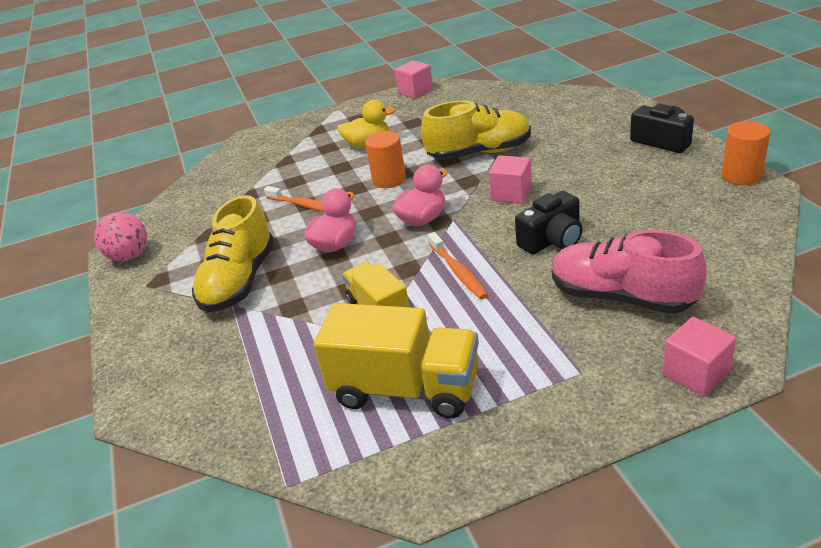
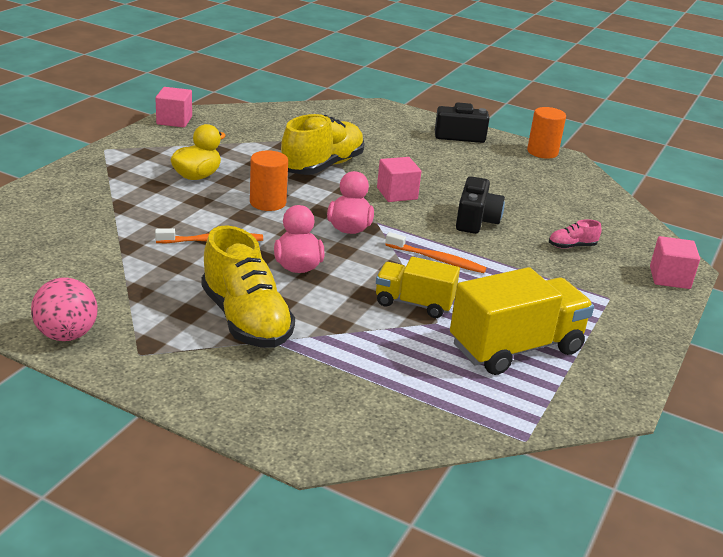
camera: 50 degrees left, 5 degrees down
pink shoe [552,230,707,314] -> pink shoe [549,219,602,249], size x0.43

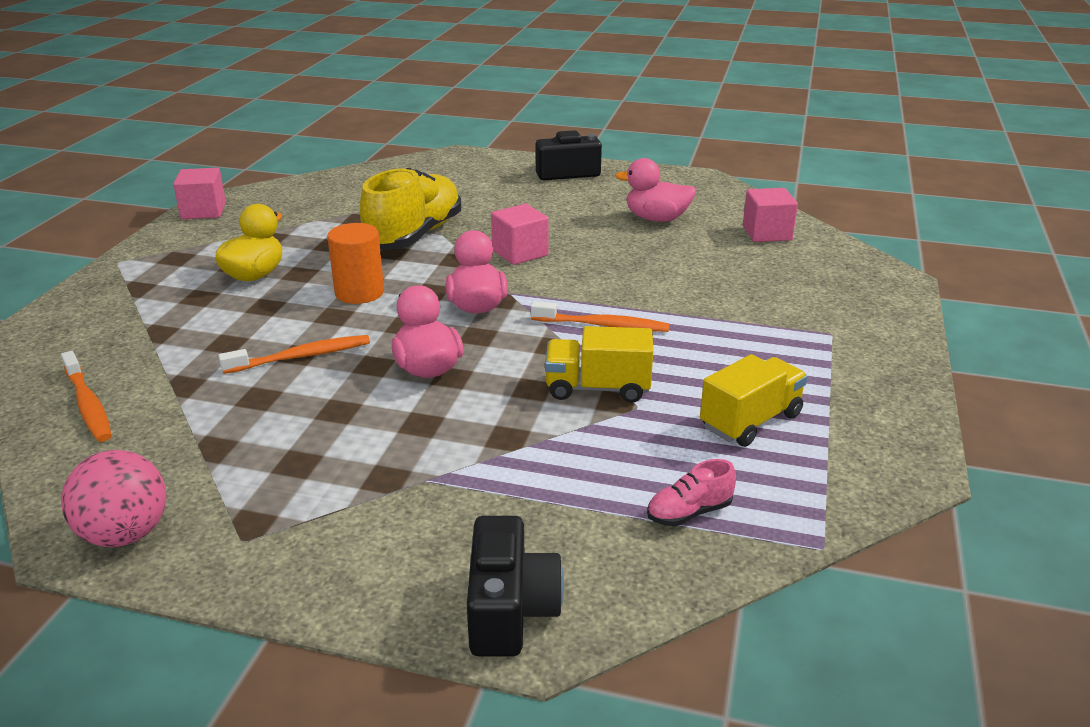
camera: 10 degrees left, 0 degrees up
yellow shoe [201,226,295,348] -> none
yellow truck [450,267,594,375] -> yellow truck [700,354,808,447], size x0.61
black camera [456,176,505,234] -> black camera moved to [467,516,564,656]
orange cylinder [527,107,566,159] -> none
pink shoe [549,219,602,249] -> pink shoe moved to [647,459,736,526]
pink cube [650,236,700,289] -> pink cube moved to [743,188,798,242]
none -> orange toothbrush [61,351,112,442]
none -> pink duck [615,158,696,222]

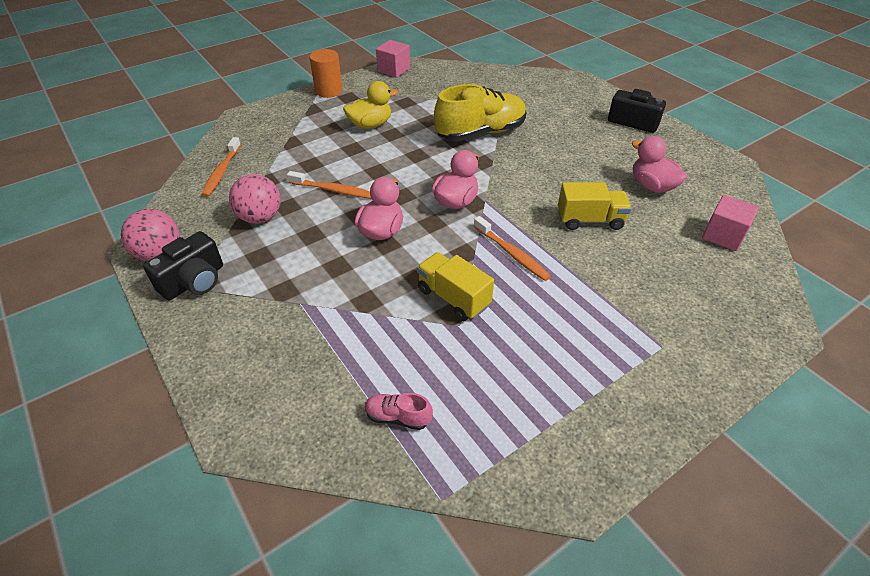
camera: 40 degrees right, 15 degrees up
orange cylinder [327,223,384,304] -> orange cylinder moved to [309,49,343,98]
black camera [467,516,564,656] -> black camera moved to [143,231,223,300]
pink cube [491,204,548,265] -> none
yellow truck [700,354,808,447] -> yellow truck moved to [558,182,631,230]
none -> pink ball [229,174,281,224]

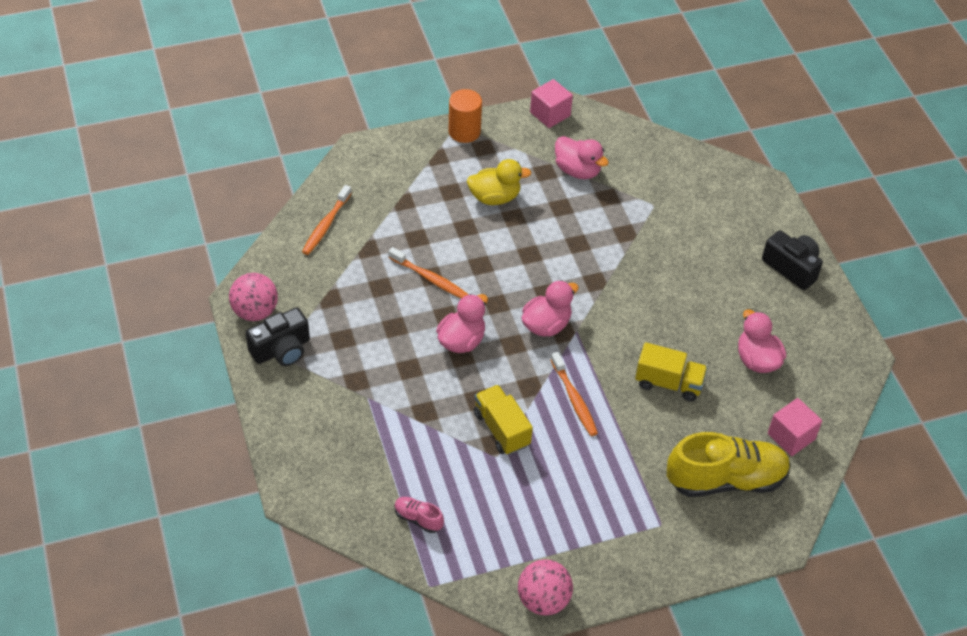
camera: 15 degrees right, 5 degrees up
pink ball [229,174,281,224] -> pink ball moved to [518,559,573,616]
yellow shoe [434,84,527,141] -> yellow shoe moved to [667,432,791,497]
none -> pink duck [555,136,609,179]

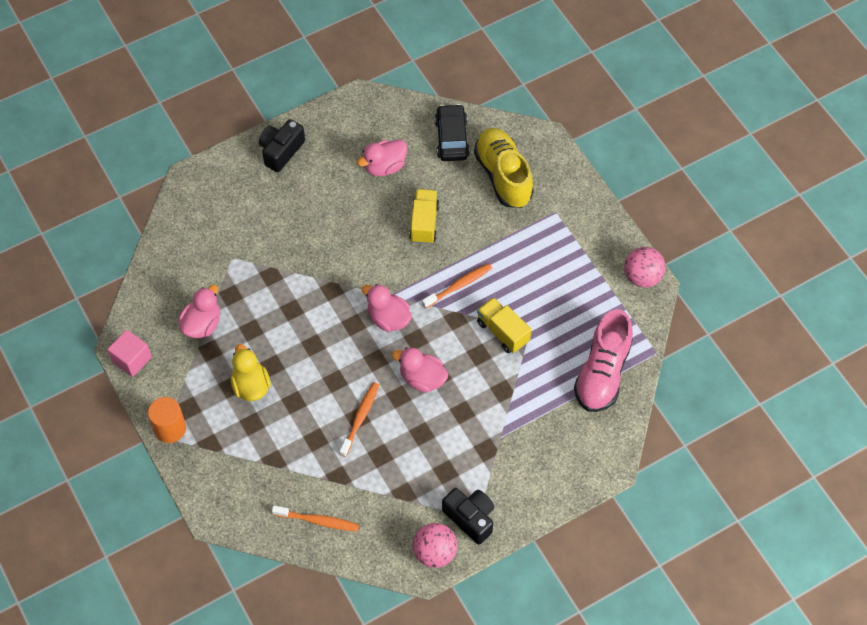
camera: 100 degrees left, 10 degrees up
pink shoe [395,497,444,533] -> pink shoe [574,309,633,412], size x2.32
yellow truck [474,385,533,455] -> yellow truck turned 90 degrees clockwise [477,297,531,353]
pink cube [768,398,822,456] -> black car [435,104,470,161]

